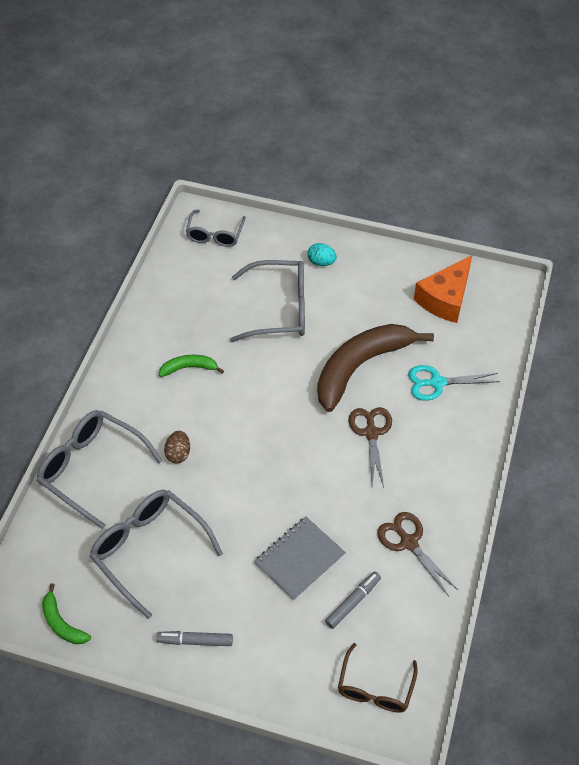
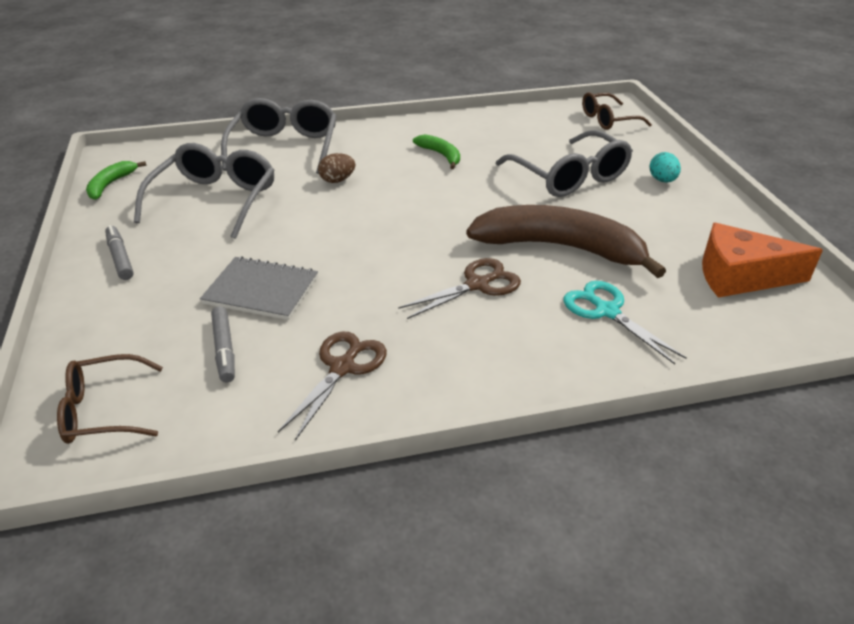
camera: 60 degrees right, 15 degrees down
grey glasses [186,210,246,247] -> brown glasses [582,92,652,130]
grey marker [325,572,381,629] -> grey marker turned 60 degrees clockwise [211,306,235,382]

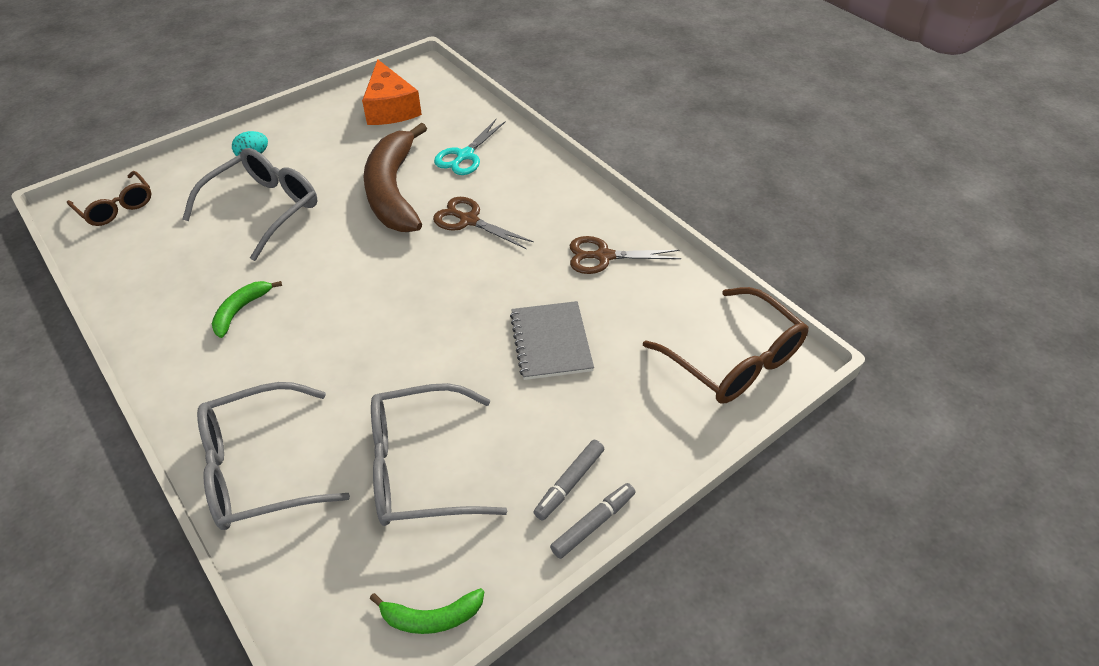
camera: 115 degrees left, 10 degrees up
brown glasses [57,354,163,444] -> brown glasses [643,287,809,403], size x1.59
grey marker [211,306,235,382] -> grey marker moved to [550,483,636,559]
brown egg [318,153,355,183] -> none

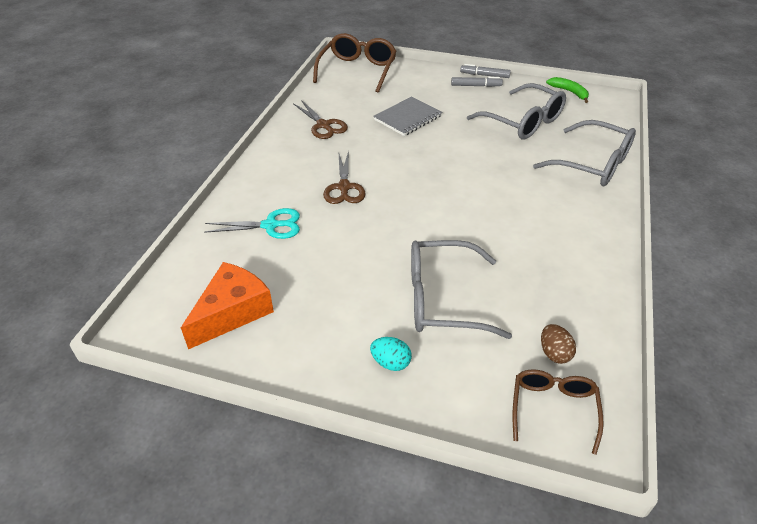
camera: 125 degrees left, 5 degrees down
green banana [212,281,282,338] -> none
brown banana [363,123,427,232] -> none
none -> brown egg [541,324,576,364]

